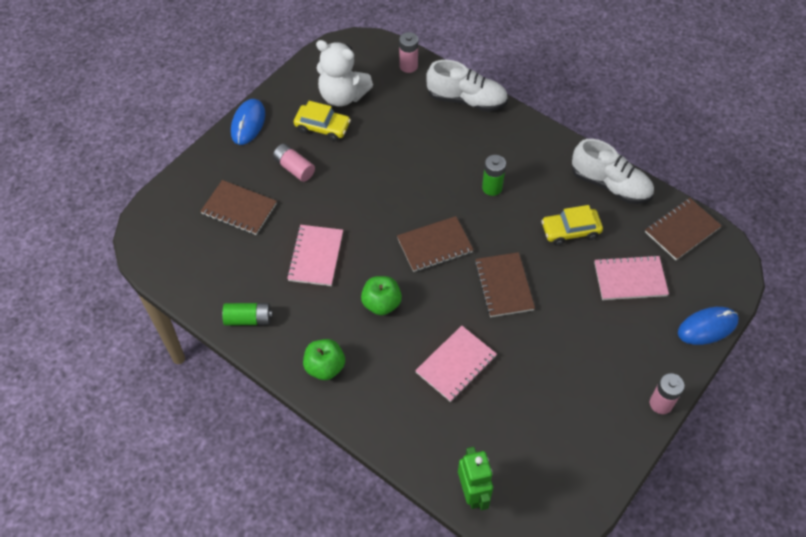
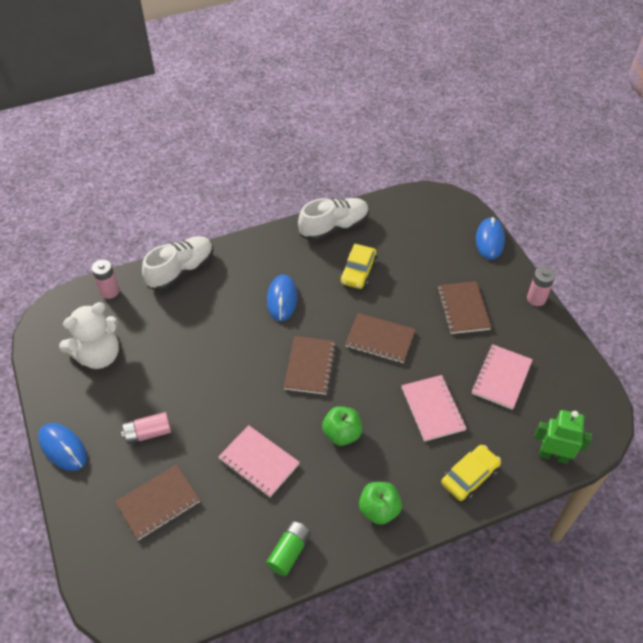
camera: 60 degrees left, 5 degrees down
yellow car [294,101,351,141] -> yellow car moved to [441,445,501,501]
green battery [482,155,506,196] -> blue mouse [267,274,297,321]
pink notebook [594,255,669,300] -> pink notebook moved to [472,344,533,410]
brown notebook [645,198,722,260] -> brown notebook moved to [437,281,492,334]

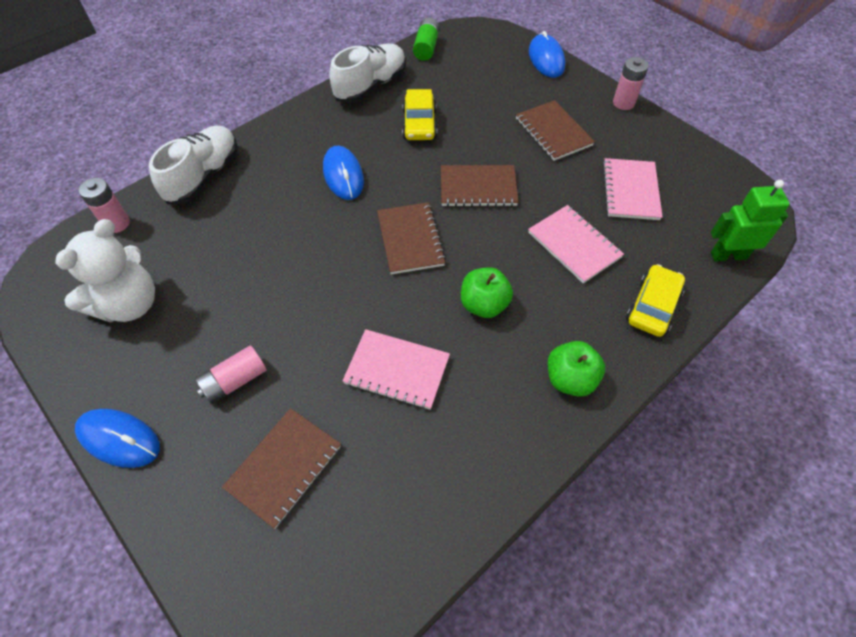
camera: 20 degrees left, 5 degrees up
green battery [266,521,311,576] -> green battery moved to [413,18,440,61]

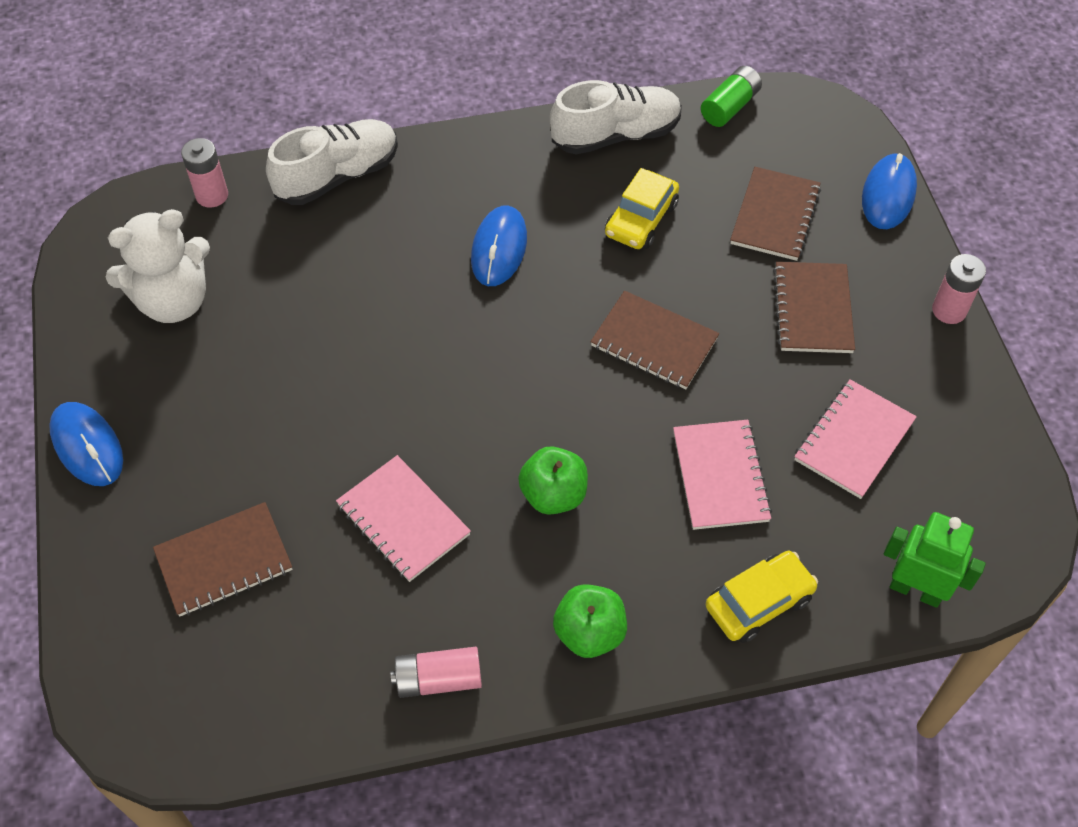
camera: 30 degrees right, 0 degrees up
pink battery [195,345,267,404] -> pink battery moved to [391,647,482,698]
brown notebook [377,202,446,274] -> brown notebook moved to [730,167,821,261]

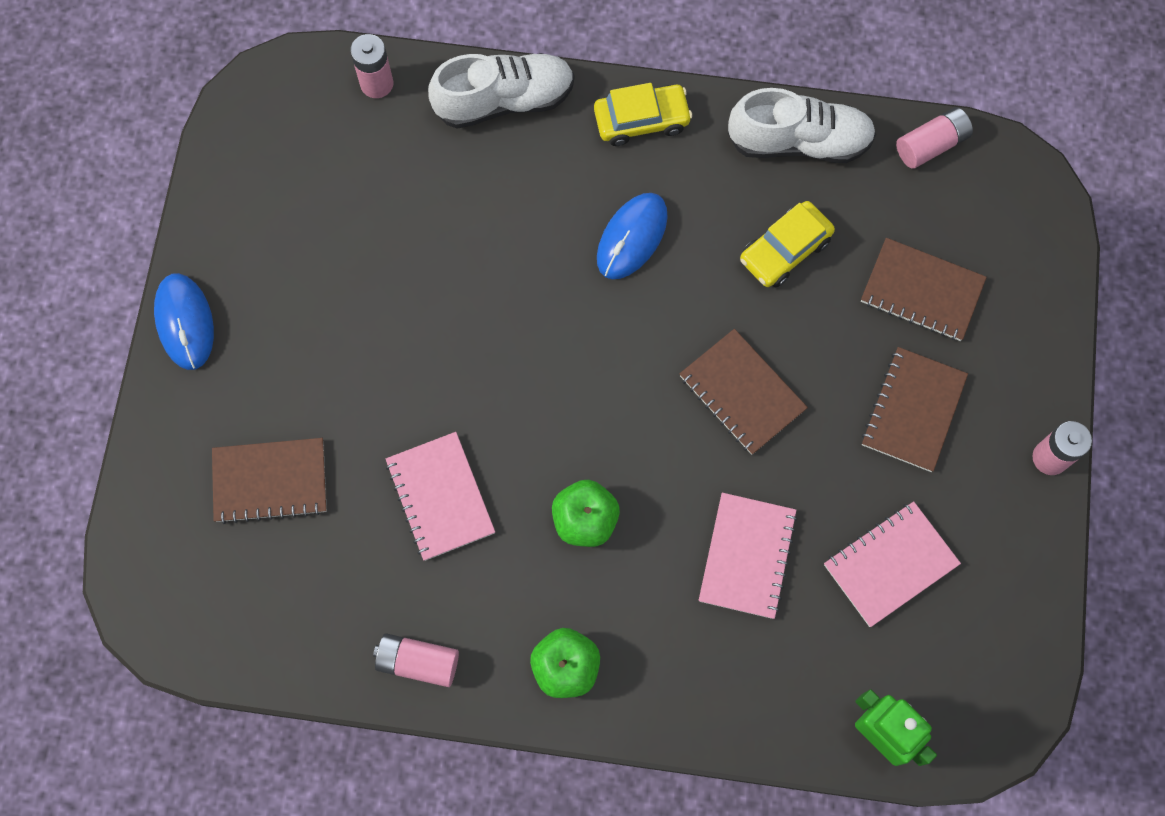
camera: 20 degrees right, 15 degrees up
white teddy bear [106,209,210,323] -> none
green battery [701,66,762,127] -> pink battery [896,107,973,169]
yellow car [705,551,818,643] -> yellow car moved to [594,83,692,146]
brown notebook [730,167,821,261] -> brown notebook turned 75 degrees clockwise [861,238,987,341]
blue mouse [862,153,917,229] -> none

